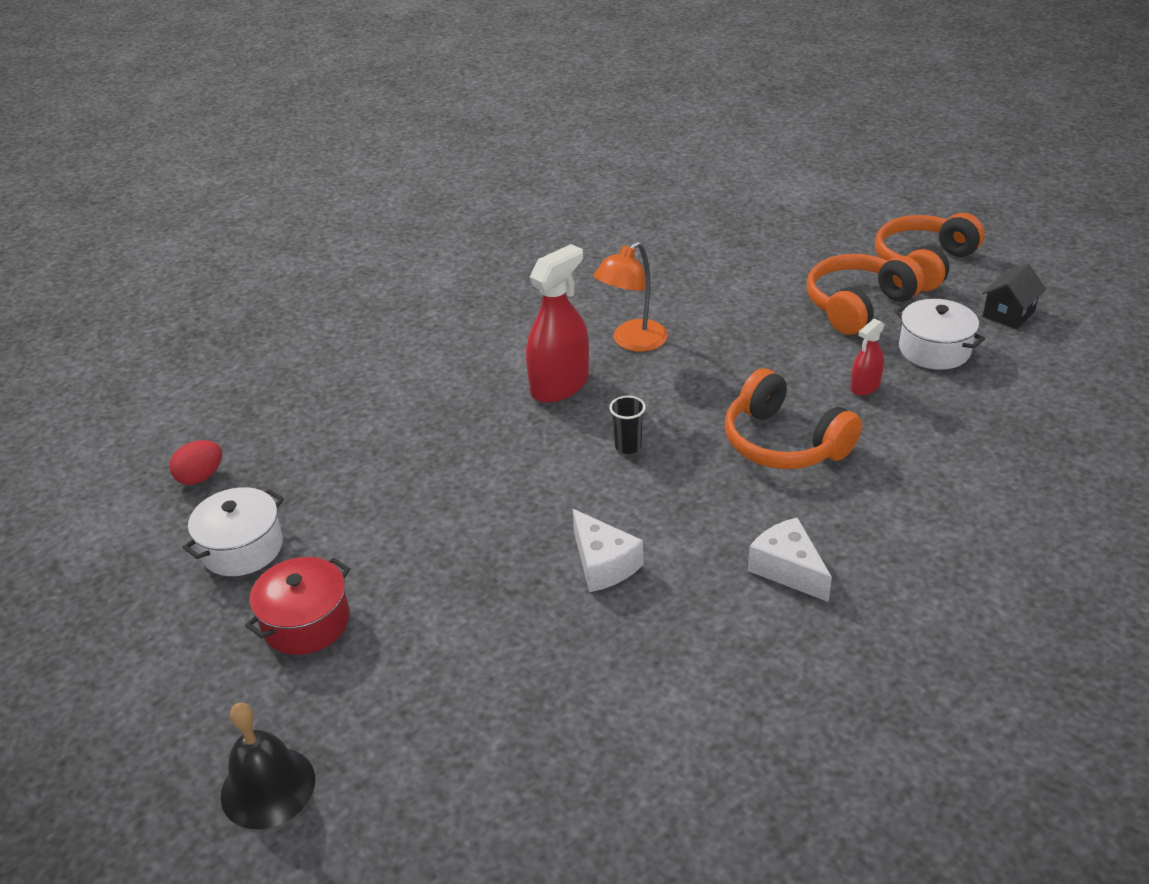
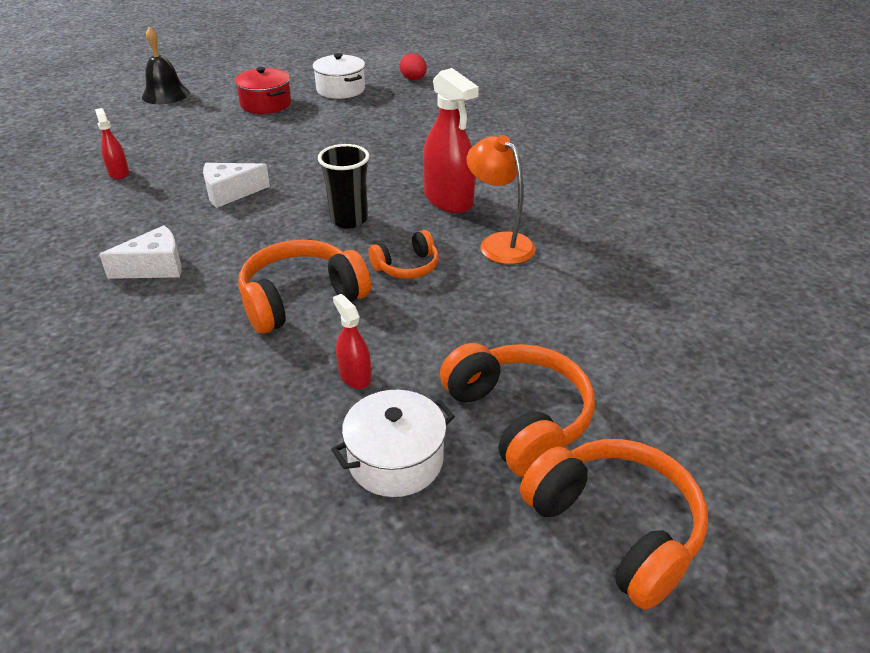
camera: 100 degrees right, 0 degrees up
black cup [609,396,646,454] -> black cup [318,144,370,229], size x1.61
black house [982,264,1046,329] -> none
none -> red spray bottle [95,108,129,180]
none -> orange headphones [368,230,439,279]

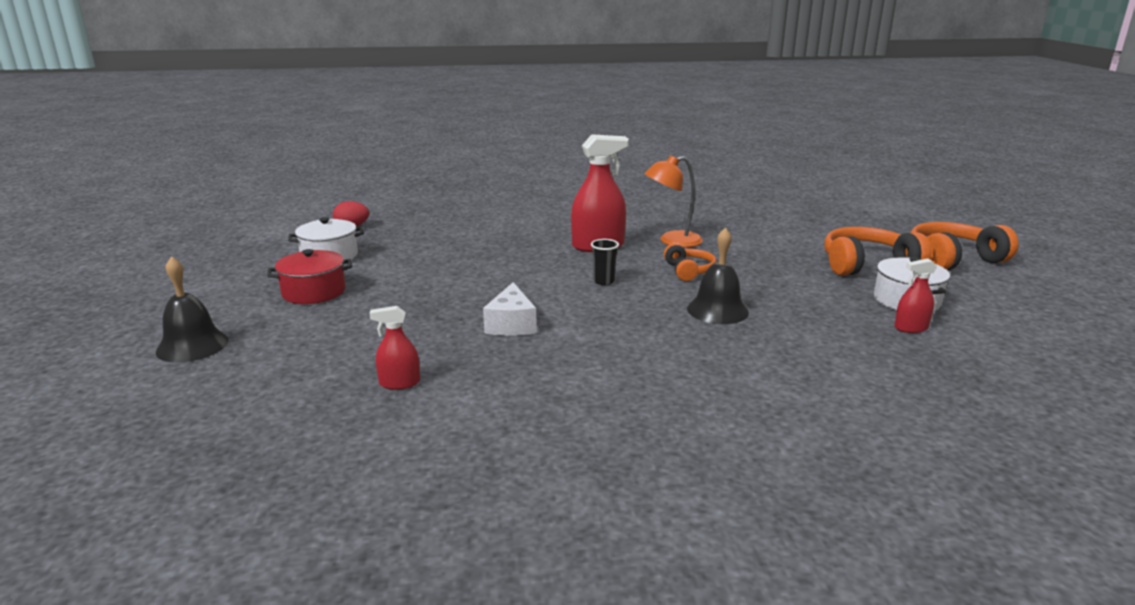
camera: 70 degrees left, 15 degrees down
white cheese [99,225,182,279] -> none
orange headphones [238,240,371,334] -> black bell [687,227,749,324]
black cup [318,144,370,229] -> black cup [591,239,619,285], size x0.62
red spray bottle [333,294,371,389] -> red spray bottle moved to [894,258,937,333]

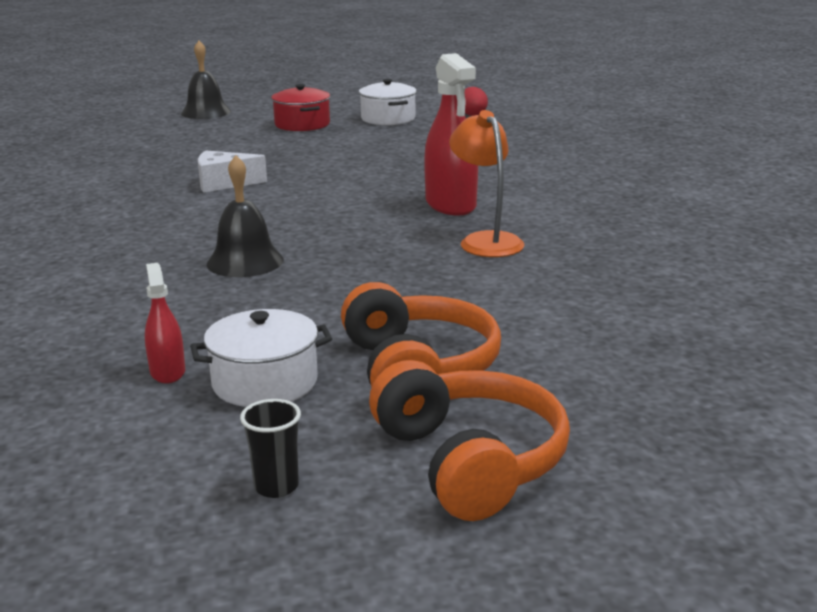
camera: 85 degrees right, 0 degrees up
red spray bottle [369,306,420,390] -> none
black cup [591,239,619,285] -> black cup moved to [240,399,301,498]
orange headphones [664,243,717,281] -> none

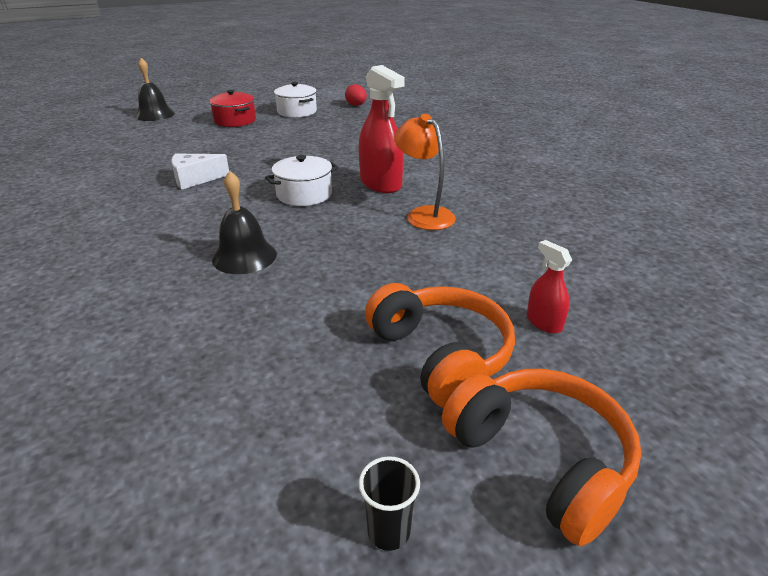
camera: 15 degrees left, 10 degrees up
red spray bottle [145,263,185,384] -> red spray bottle moved to [527,240,572,334]
white pot [190,309,332,407] -> white pot moved to [265,155,338,206]

